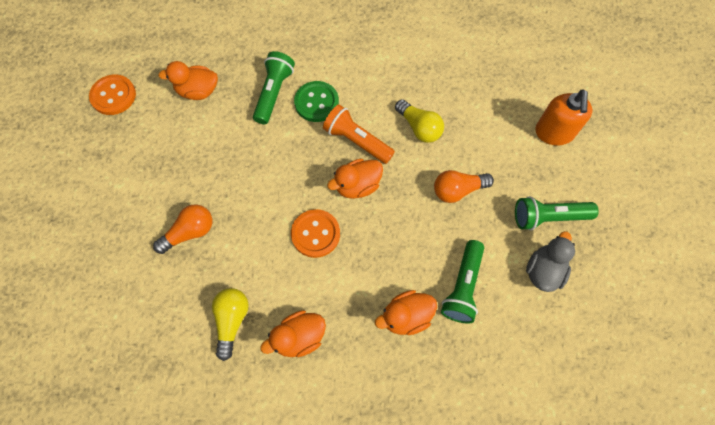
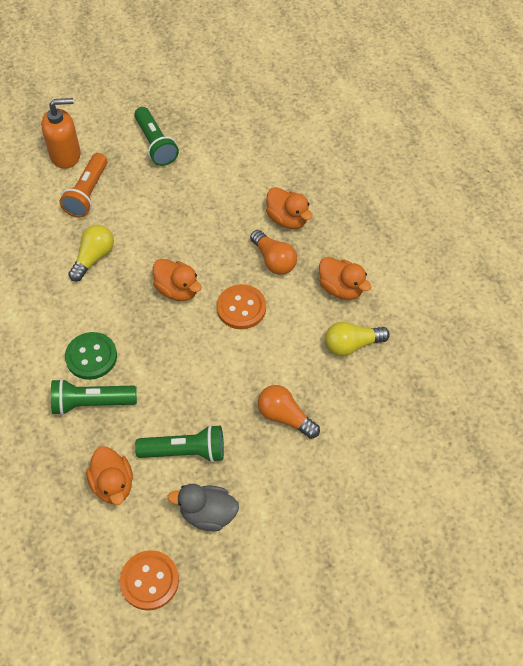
camera: 110 degrees left, 10 degrees down
orange flashlight [323,104,395,164] -> orange flashlight moved to [59,153,108,218]
orange light bulb [434,170,494,203] -> orange light bulb moved to [250,230,297,275]
green flashlight [441,240,484,323] -> green flashlight moved to [135,425,224,463]
grey duck [526,231,575,292] -> grey duck moved to [167,484,239,531]

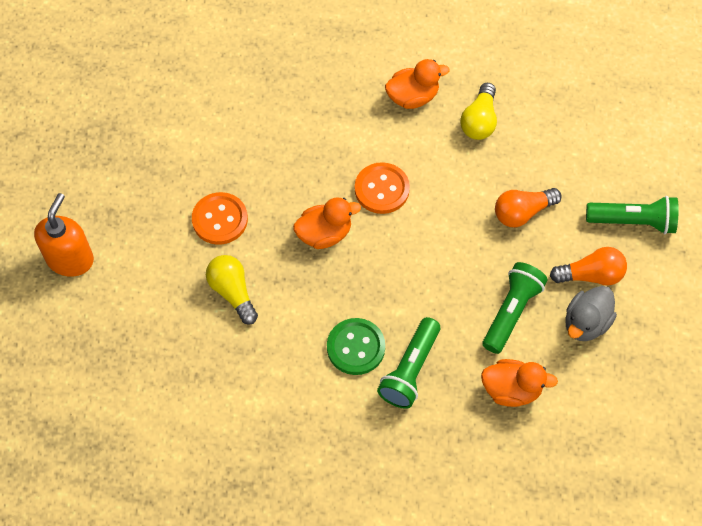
camera: 60 degrees left, 5 degrees up
orange flashlight [59,153,108,218] -> none
orange button [120,550,179,611] -> orange button moved to [192,192,248,245]
green flashlight [134,107,179,166] -> green flashlight moved to [586,196,679,234]
orange light bulb [250,230,297,275] -> orange light bulb moved to [550,247,627,286]
orange duck [266,187,313,229] -> none

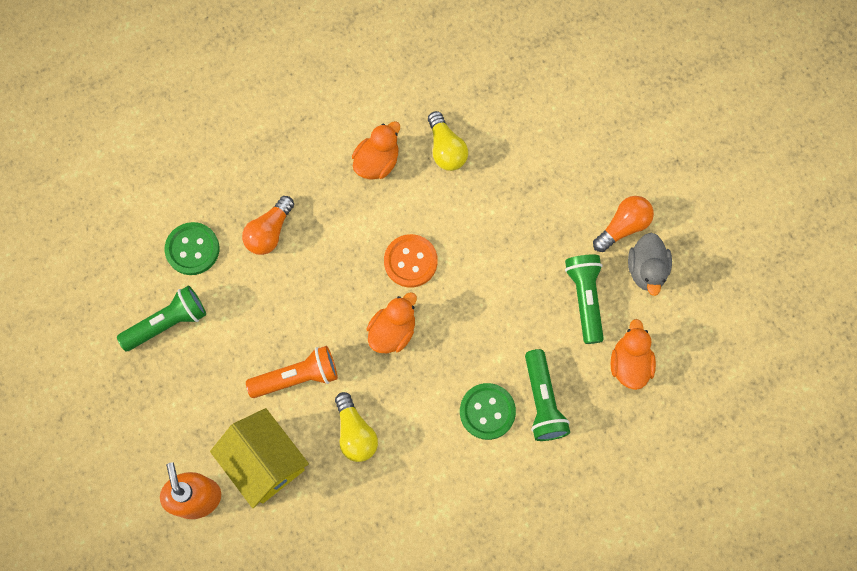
camera: 35 degrees left, 10 degrees up
orange button [192,192,248,245] -> orange flashlight [246,346,338,398]
yellow light bulb [206,255,258,325] -> yellow light bulb turned 135 degrees counterclockwise [335,392,378,462]
orange duck [481,359,558,407] -> orange duck turned 60 degrees counterclockwise [611,319,656,390]
orange light bulb [495,188,562,227] -> orange light bulb moved to [242,196,294,255]
green flashlight [586,196,679,234] -> green flashlight moved to [117,285,206,351]
none -> green button [165,222,219,275]
none -> yellow house [210,408,309,508]

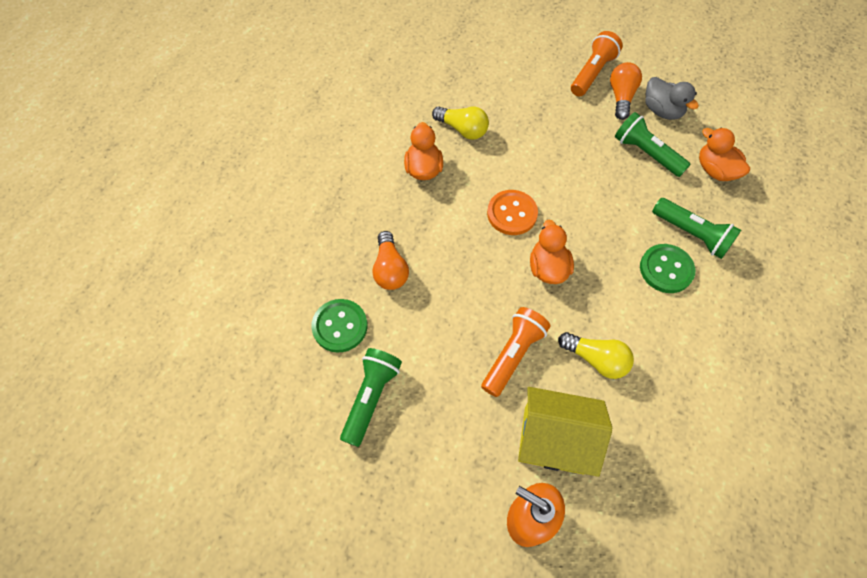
camera: 40 degrees left, 10 degrees down
none -> orange flashlight [571,31,623,96]

